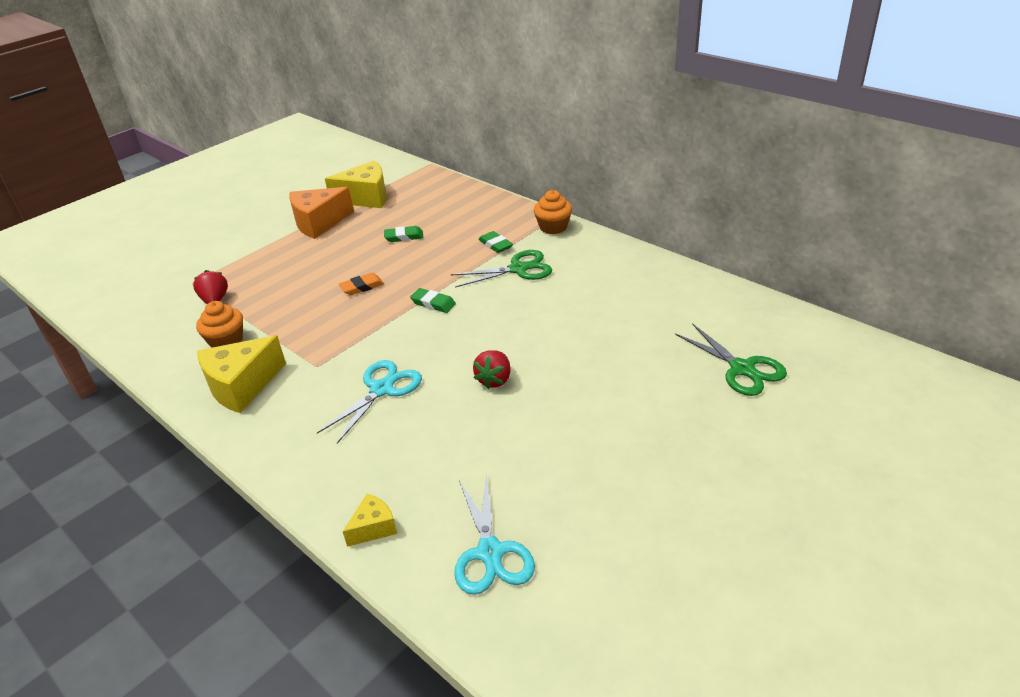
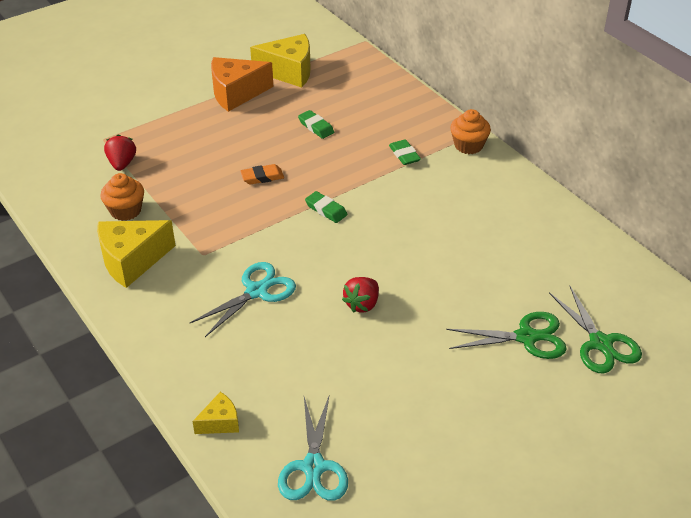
camera: 10 degrees right, 5 degrees up
green eraser [384,226,423,242] -> green eraser turned 45 degrees clockwise [298,110,334,139]
green scissors [451,250,552,288] -> green scissors moved to [446,312,567,359]

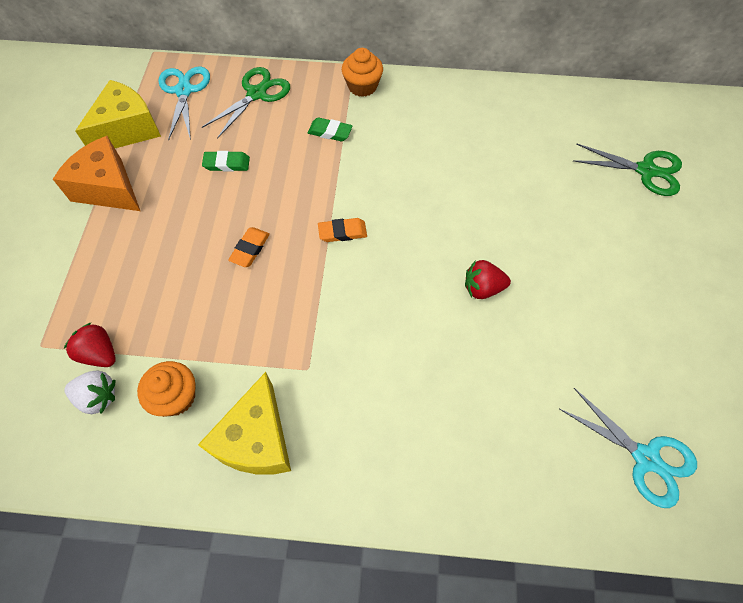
camera: 50 degrees left, 20 degrees up
turquoise scissors [190,262,296,337] -> turquoise scissors moved to [158,66,210,141]
yellow cheese [193,392,239,434] -> none
orange cheese [211,57,273,112] -> orange cheese turned 105 degrees clockwise [53,136,140,211]
green eraser [305,191,348,223] -> orange eraser [318,218,367,242]
red strawberry [342,277,379,313] -> red strawberry turned 105 degrees clockwise [465,260,511,299]
green scissors [446,312,567,359] -> green scissors moved to [202,67,290,139]
none -> white strawberry [64,370,116,414]

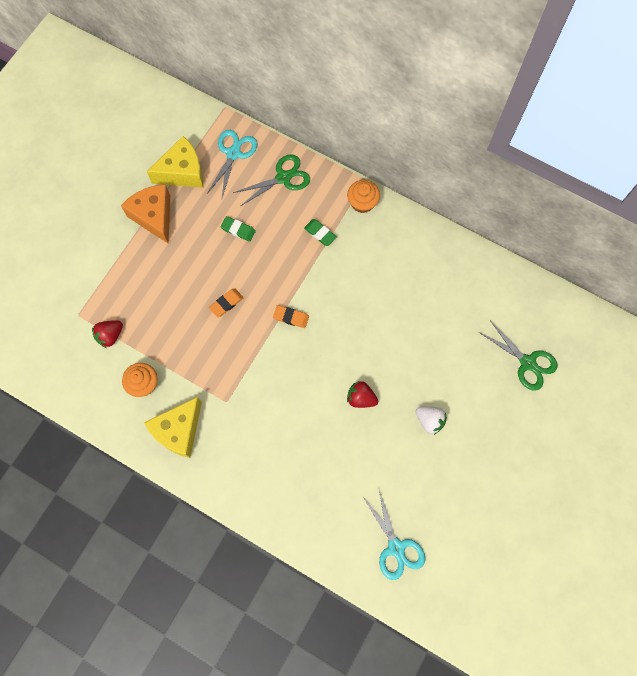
camera: 25 degrees right, 10 degrees up
red strawberry [64,323,116,367] -> red strawberry turned 105 degrees counterclockwise [92,320,123,348]
white strawberry [64,370,116,414] -> white strawberry moved to [416,406,447,435]

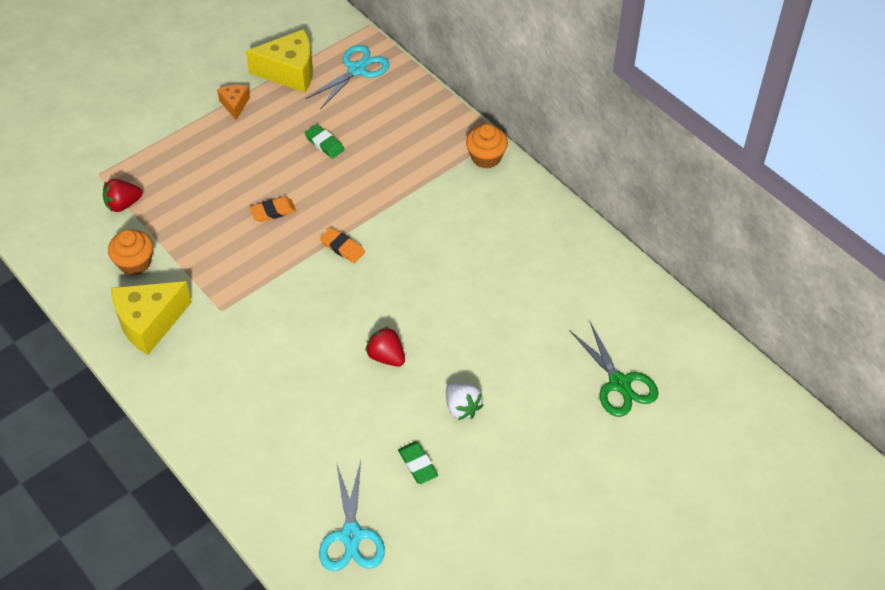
camera: 20 degrees right, 20 degrees down
orange cheese [121,184,170,244] -> orange cheese [217,85,250,120], size x0.52
green scissors [233,154,310,206] -> none
green eraser [304,219,337,246] -> green eraser moved to [398,441,438,484]

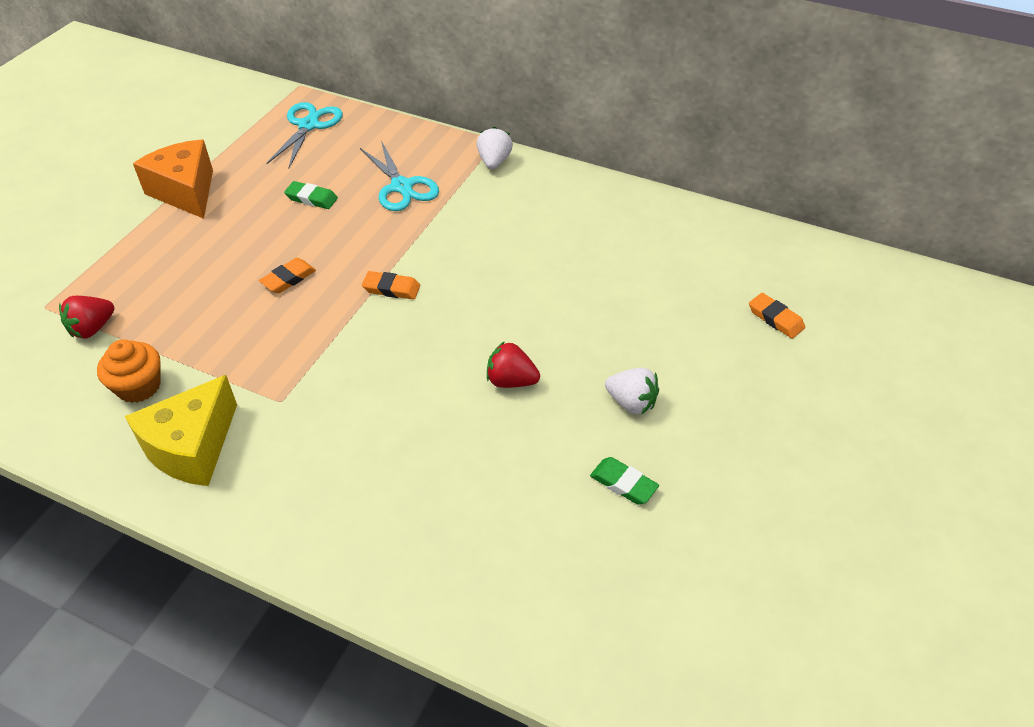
camera: 25 degrees left, 5 degrees down
orange cheese [217,85,250,120] -> orange cheese [133,140,213,219], size x1.93
yellow cheese [246,29,313,92] -> none
turquoise scissors [319,461,385,571] -> turquoise scissors moved to [360,141,439,211]
orange cupcake [466,124,508,168] -> white strawberry [476,127,513,169]
green scissors [570,322,659,417] -> orange eraser [749,293,805,339]

